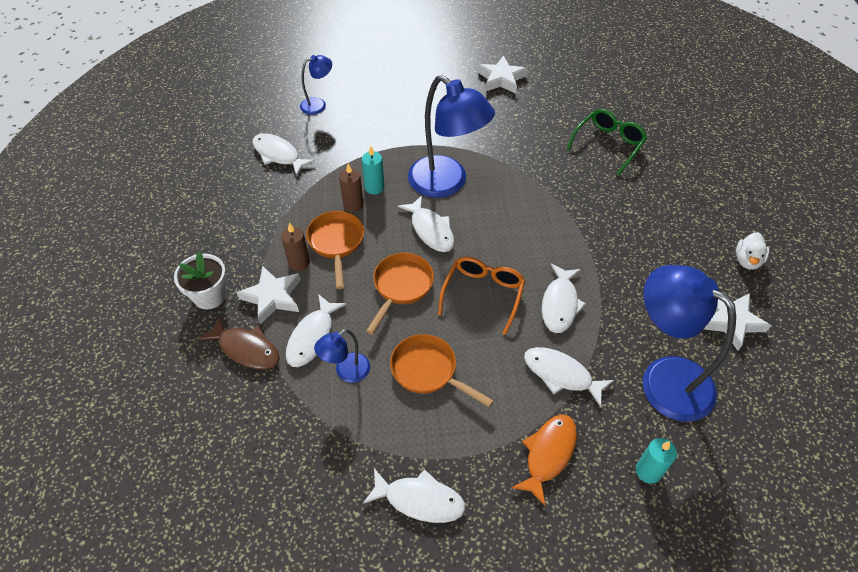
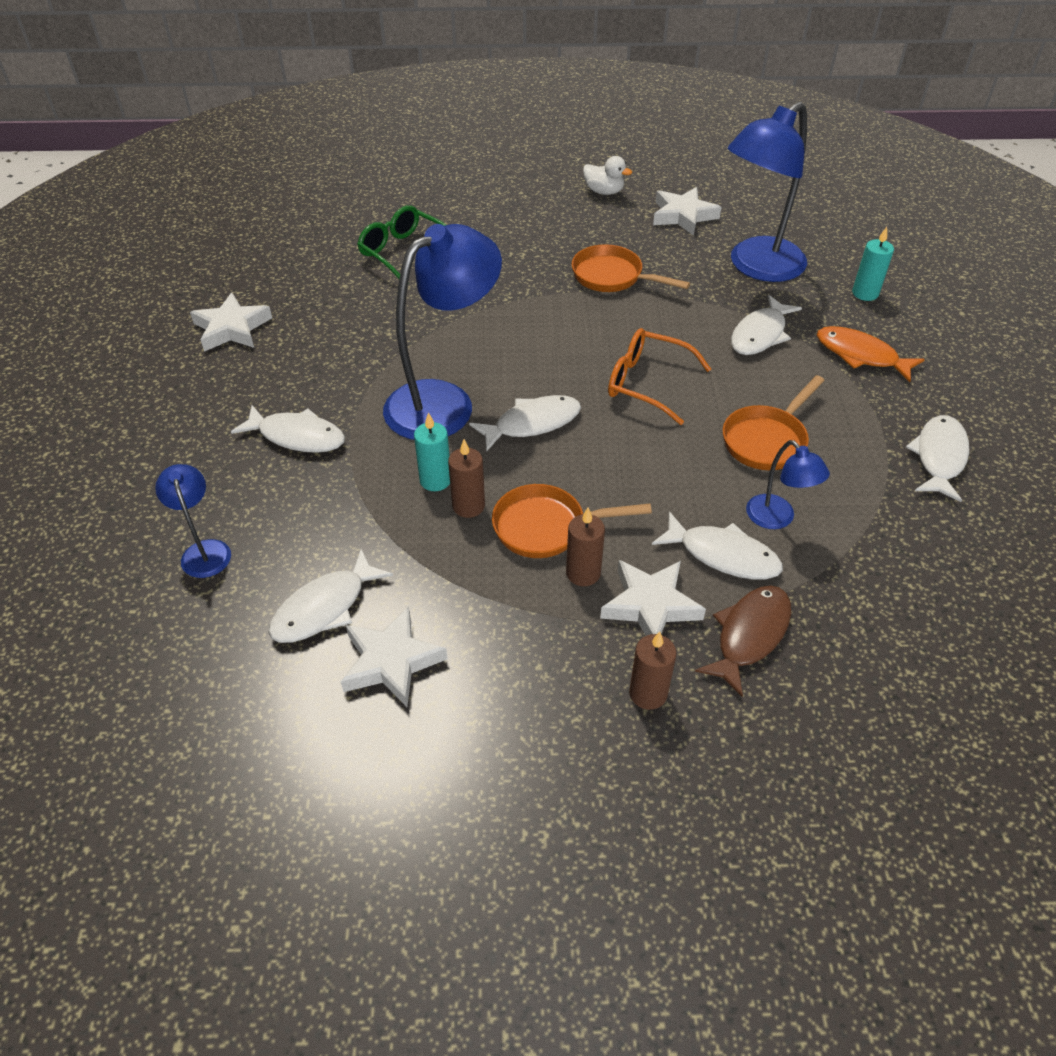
camera: 85 degrees left, 5 degrees down
white flower pot [174,251,226,309] -> brown candle [629,631,677,710]
orange pan [366,253,434,334] -> orange pan moved to [572,244,690,292]
white fish [542,264,586,333] -> white fish moved to [231,405,345,453]
none -> white star [341,606,448,707]

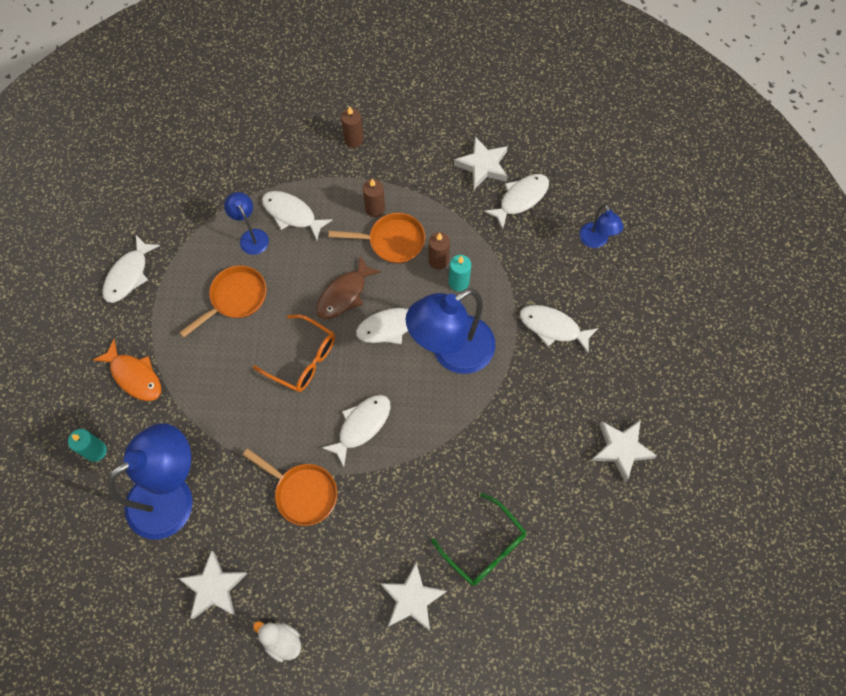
camera: 175 degrees left, 20 degrees up
white star [600,560,706,636] -> white star moved to [380,563,447,631]
brown fish [695,585,791,697] -> brown fish moved to [316,256,381,319]
white fish [731,295,802,355] -> white fish moved to [322,395,391,467]

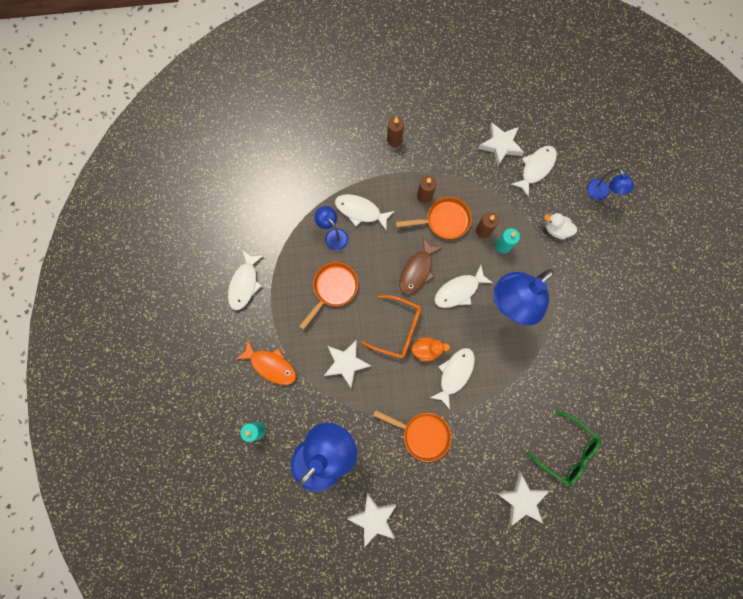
camera: 10 degrees left, 10 degrees up
white duck [253,621,301,662] -> white duck moved to [544,213,577,240]
white fish [520,305,598,354] -> none
white star [591,421,657,482] -> white star moved to [324,340,371,388]
none -> orange duck [411,337,450,362]

